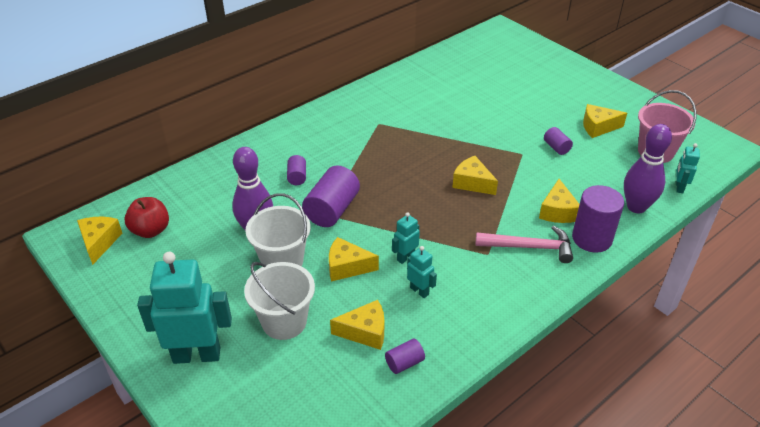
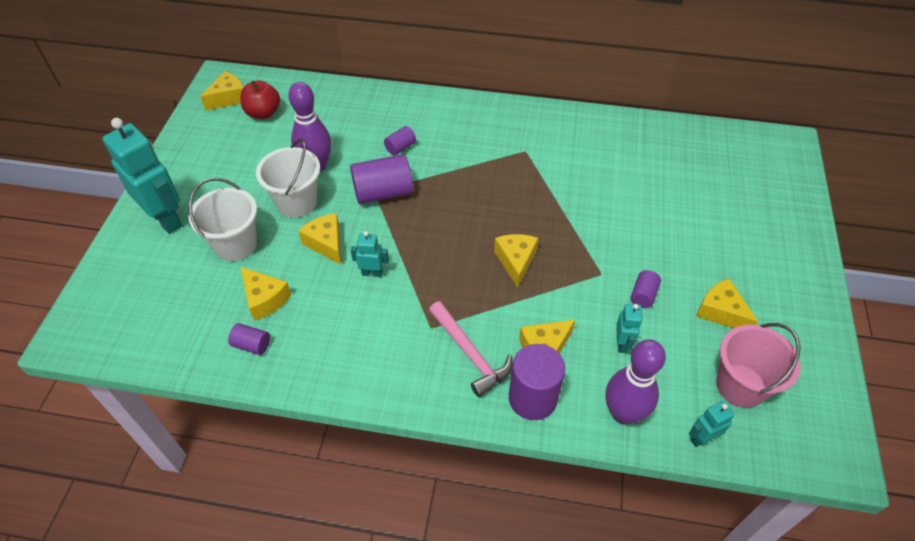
camera: 50 degrees right, 10 degrees up
turquoise robot [407,246,437,298] -> turquoise robot moved to [616,304,643,353]

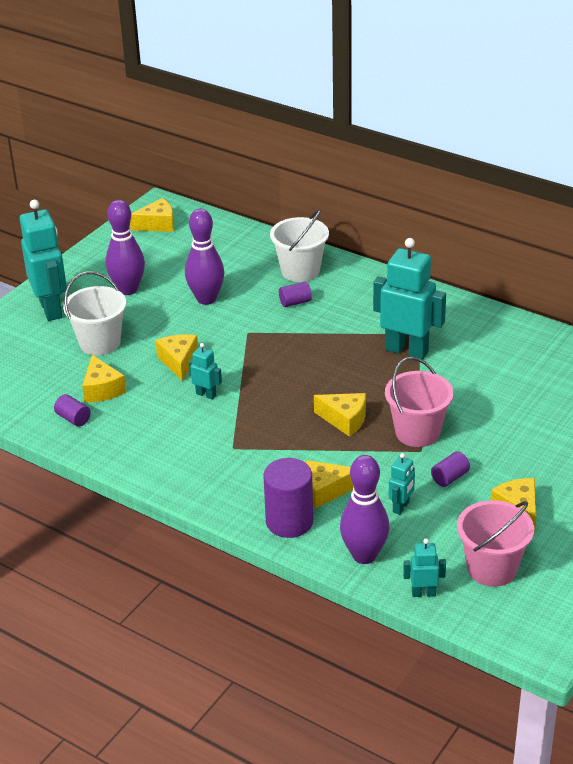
camera: 25 degrees right, 15 degrees down
red apple [240,80,280,119] -> none
white bucket [256,138,320,218] -> white bucket moved to [270,209,329,282]
purple cylinder [350,154,413,204] -> none
pink hammer [429,301,513,397] -> none
yellow cheese [494,234,538,288] -> yellow cheese turned 90 degrees clockwise [314,393,366,437]
none -> purple bowling pin [105,200,145,295]
none -> turquoise robot [373,238,446,360]
none -> pink bucket [385,357,454,447]

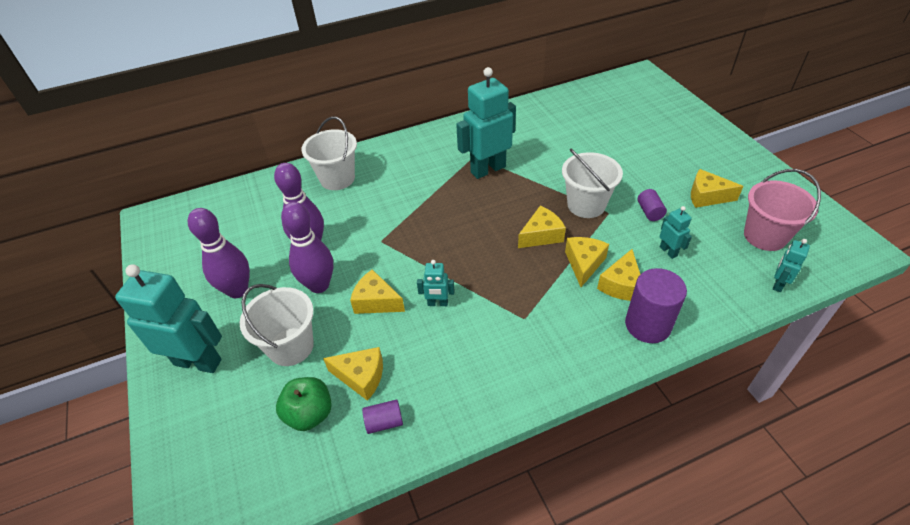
camera: 55 degrees left, 10 degrees up
yellow cheese [130,198,174,232] -> yellow cheese moved to [565,237,609,287]
turquoise robot [189,343,222,400] -> turquoise robot turned 150 degrees counterclockwise [417,260,454,306]
purple cylinder [279,282,312,307] -> none
purple bowling pin [340,455,390,564] -> purple bowling pin moved to [281,202,333,293]
pink bucket [385,357,454,447] -> white bucket [562,149,623,218]
none -> green apple [276,377,332,431]

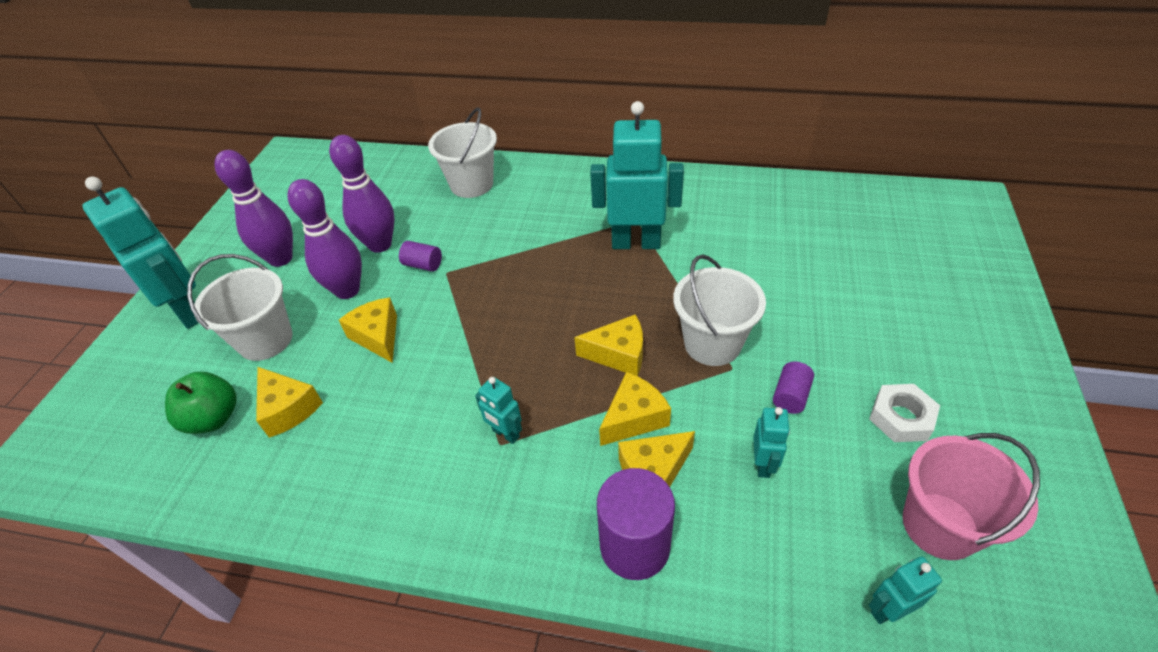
camera: 35 degrees right, 0 degrees up
purple cylinder [362,399,403,434] -> purple cylinder moved to [399,241,442,272]
turquoise robot [417,260,454,306] -> turquoise robot moved to [475,377,522,444]
yellow cheese [691,169,743,208] -> white nut [869,384,940,442]

